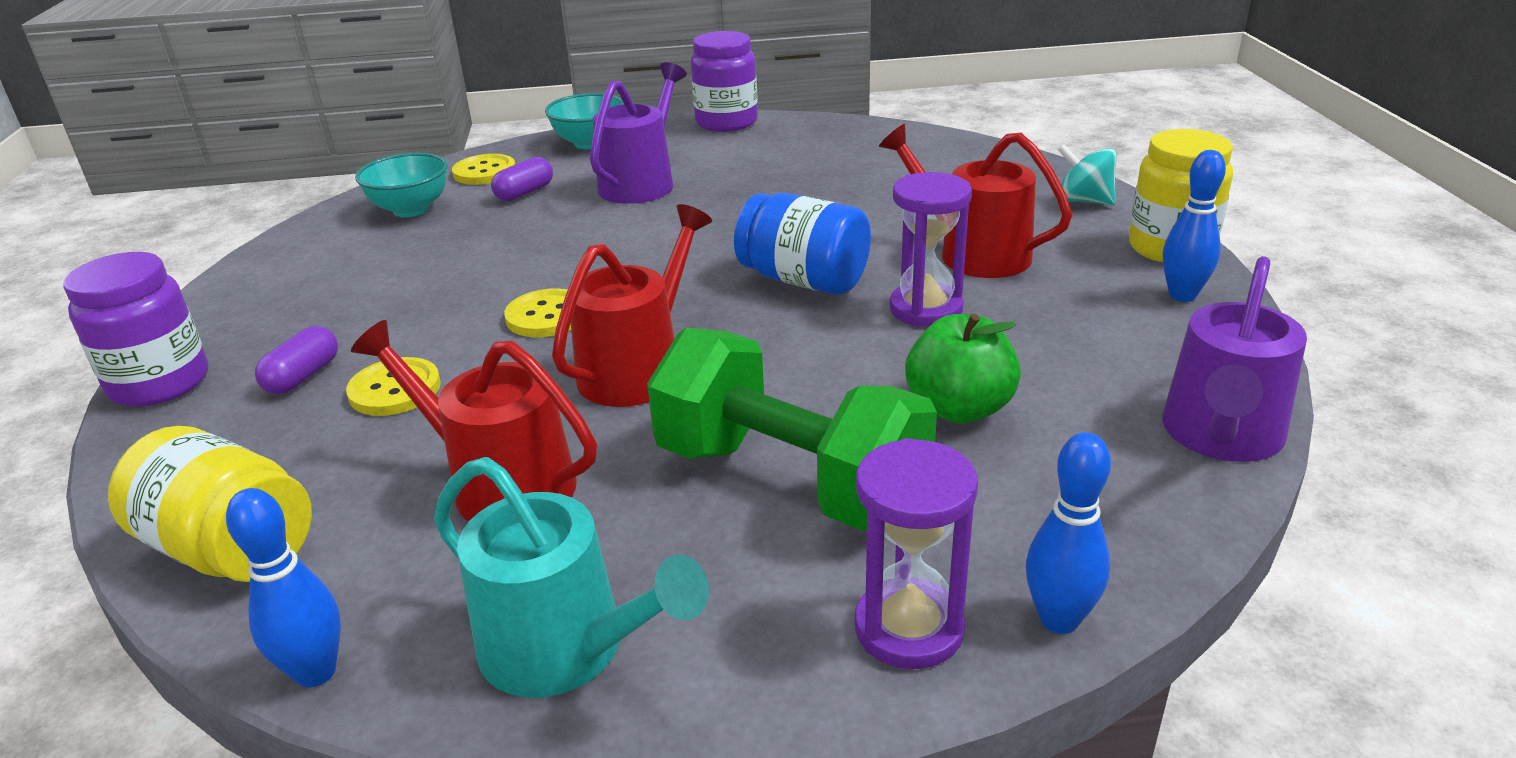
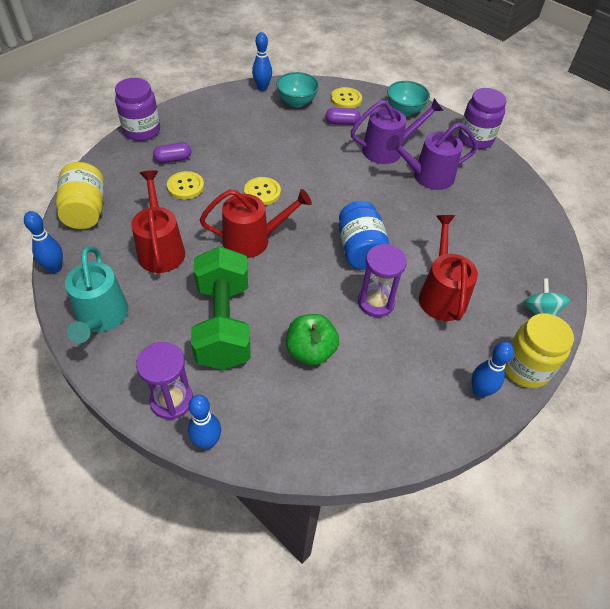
camera: 45 degrees right, 20 degrees up
purple watering can [1162,256,1307,462] -> purple watering can moved to [386,123,478,190]
none -> blue bowling pin [252,32,272,91]

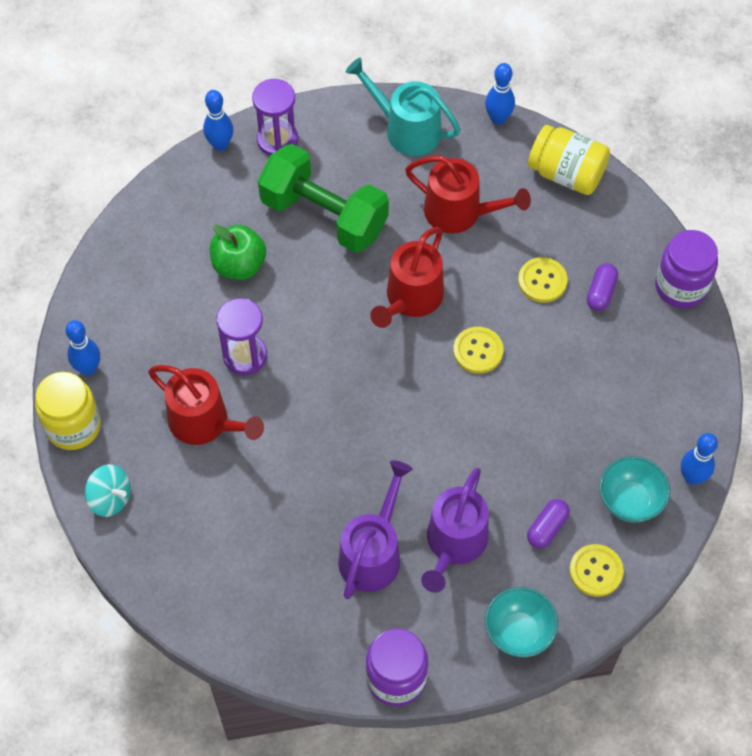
camera: 130 degrees right, 10 degrees up
blue jar [339,201,389,270] -> none

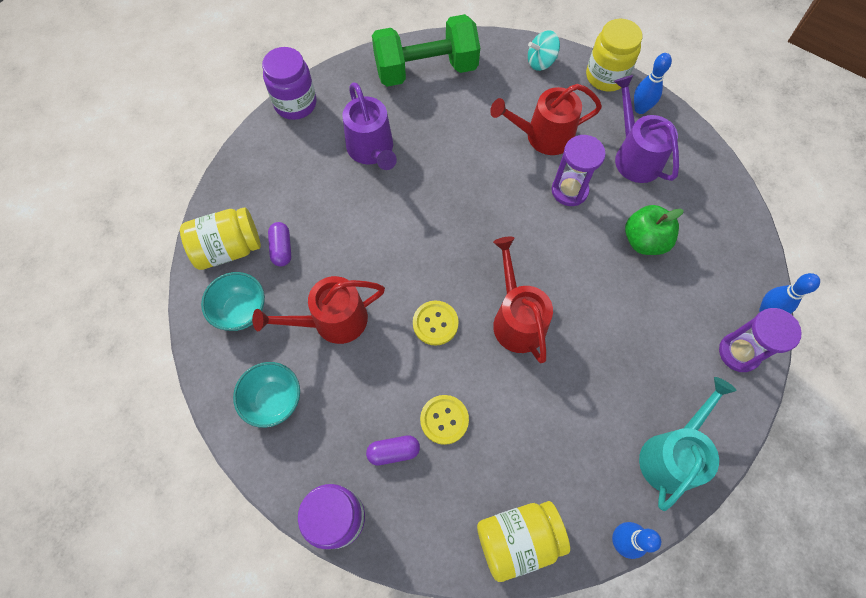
camera: 135 degrees right, 5 degrees up
green dumbbell [258,144,389,253] -> green dumbbell moved to [372,14,480,87]
turquoise watering can [346,58,461,156] -> turquoise watering can turned 45 degrees counterclockwise [639,377,737,511]
red watering can [405,156,531,233] -> red watering can moved to [252,276,385,344]
purple watering can [421,468,488,593] -> purple watering can moved to [614,75,679,183]
turquoise bowl [485,587,558,657] -> turquoise bowl moved to [233,362,300,428]
yellow button [569,544,624,597] -> yellow jar [180,207,261,270]
purple capsule [587,263,618,311] -> purple capsule turned 75 degrees counterclockwise [366,435,420,465]
blue bowling pin [681,433,718,485] -> none

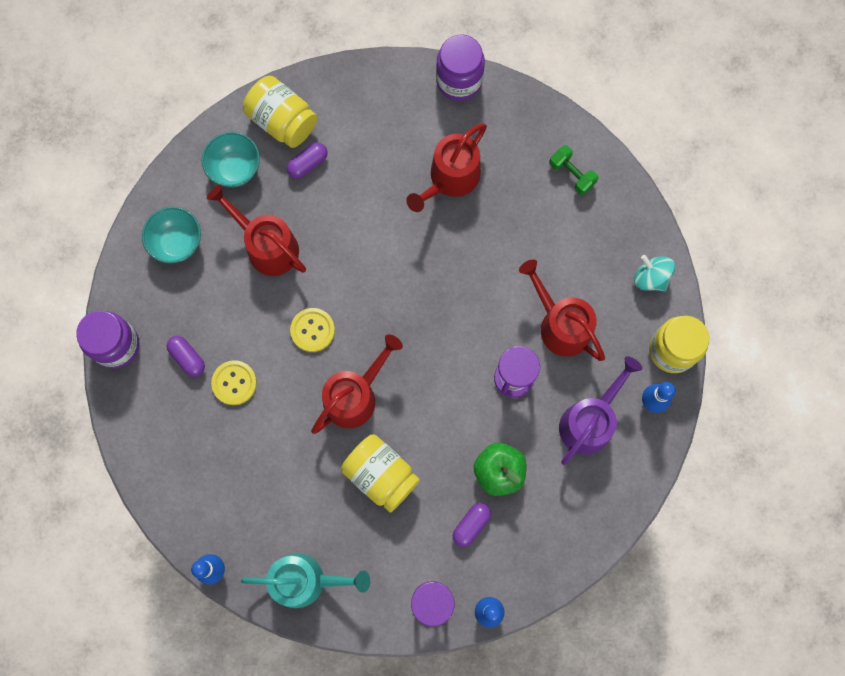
camera: 60 degrees right, 10 degrees up
purple watering can [343,82,397,170] -> red watering can [406,123,487,212]
green dumbbell [372,14,480,87] -> green dumbbell [549,145,598,195], size x0.44
yellow jar [477,501,570,582] -> yellow jar moved to [341,434,420,513]
none -> purple capsule [453,503,491,547]

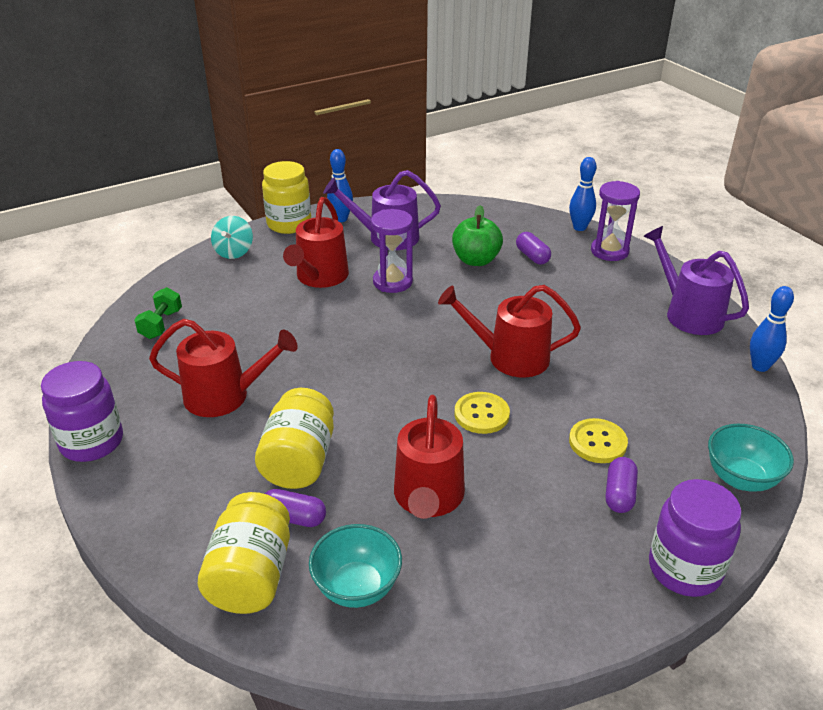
camera: 125 degrees left, 40 degrees down
turquoise bowl [142,207,201,264] -> turquoise bowl moved to [708,424,794,492]
turquoise watering can [241,553,370,608] -> purple watering can [644,226,749,335]
yellow jar [341,434,420,513] -> yellow jar moved to [255,388,334,489]
purple capsule [453,503,491,547] -> purple capsule turned 60 degrees clockwise [516,232,551,264]

